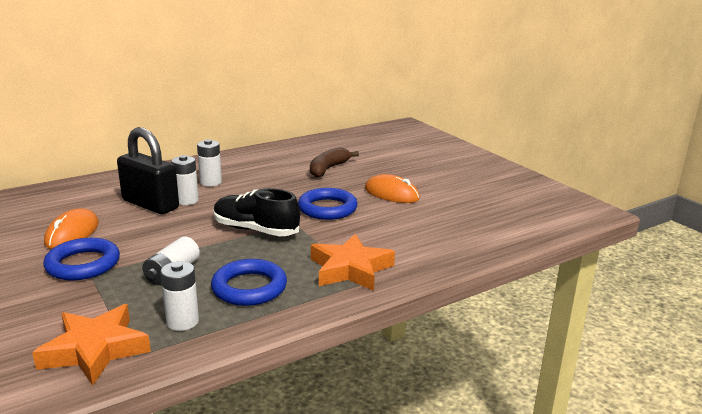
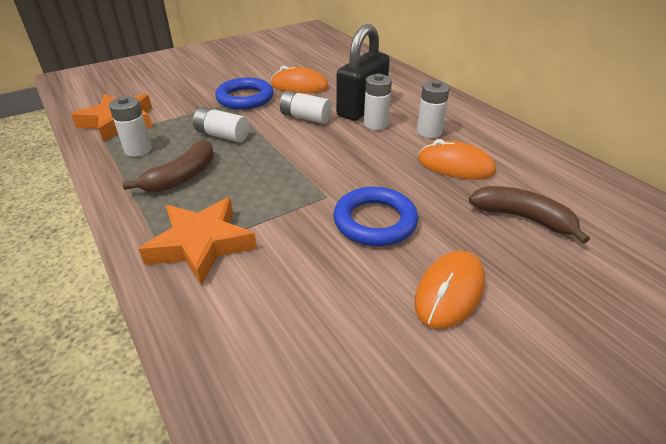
camera: 90 degrees right, 15 degrees up
blue ring [211,259,287,306] -> brown banana [123,139,214,193]
black shoe [214,188,300,236] -> none
none -> white battery [280,91,332,124]
none -> orange mouse [418,139,496,179]

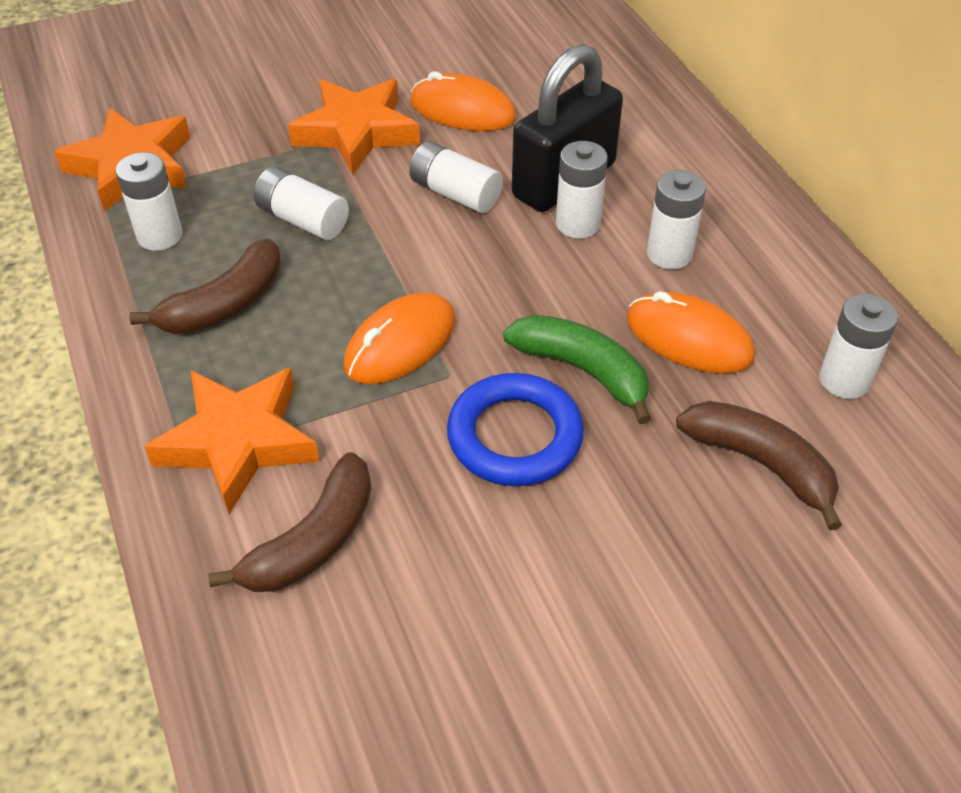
camera: 10 degrees right, 10 degrees up
blue ring [215,78,274,110] -> orange star [288,79,420,175]
orange mouse [414,250,485,329] -> orange mouse moved to [343,293,456,384]
none -> brown banana [208,452,371,592]
none -> green banana [503,315,651,425]
none -> white battery [819,294,898,399]

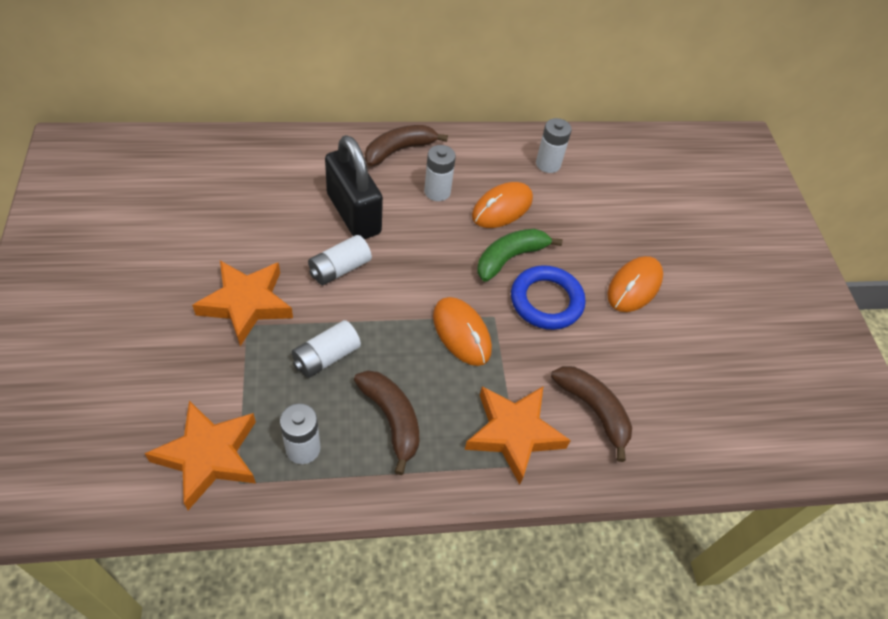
camera: 80 degrees left, 5 degrees up
orange mouse [410,71,516,131] -> orange mouse moved to [607,256,663,312]
white battery [556,141,608,238] -> none
brown banana [676,401,842,530] -> brown banana moved to [365,125,448,166]

